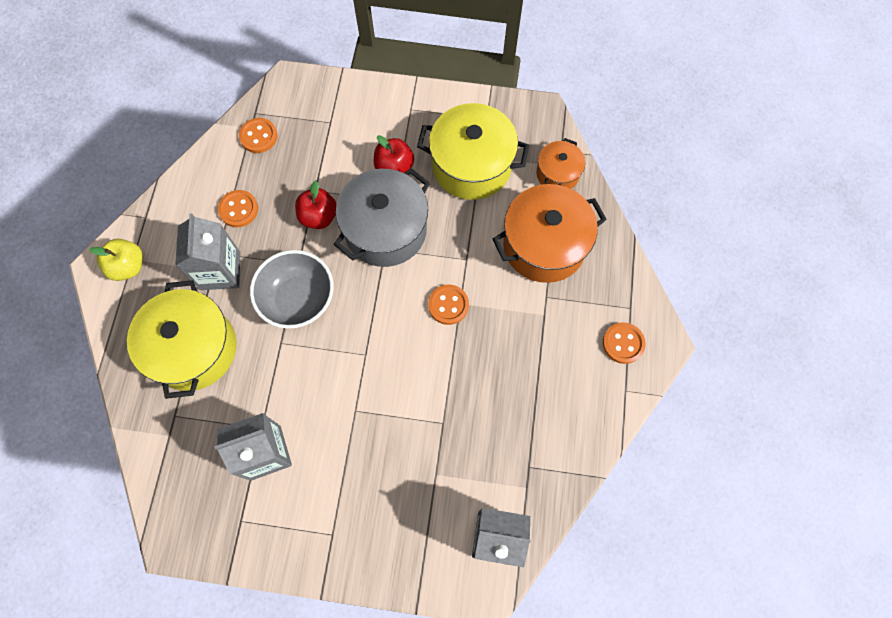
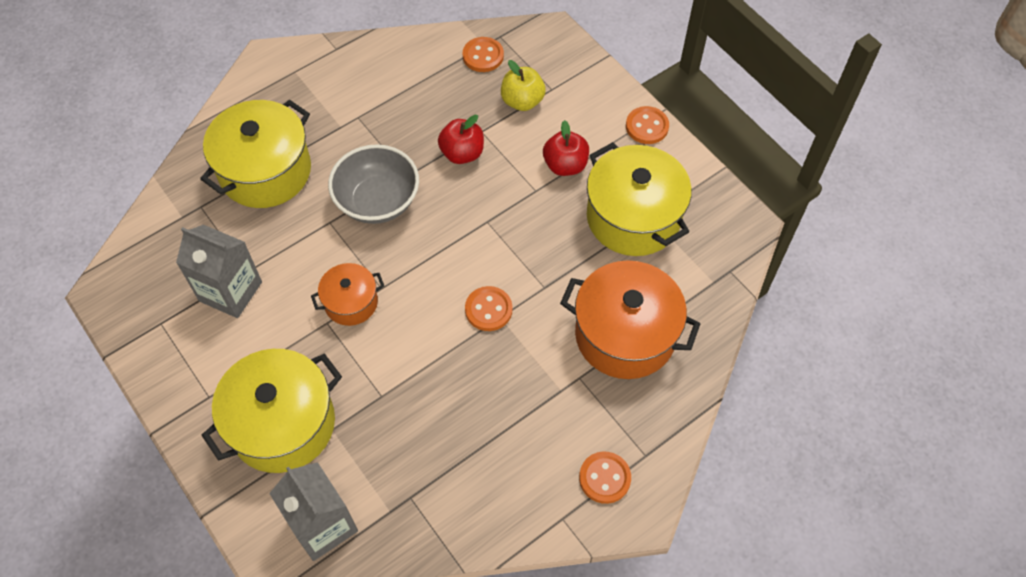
camera: 45 degrees right, 10 degrees down
yellow apple [89,239,143,281] -> yellow apple moved to [501,60,546,111]
grey carton [175,214,240,290] -> none
orange button [218,190,258,227] -> orange button moved to [626,106,669,144]
grey pot [334,168,430,267] -> none
orange pot [536,138,585,189] -> orange pot moved to [311,263,384,326]
none -> yellow pot [201,349,342,473]

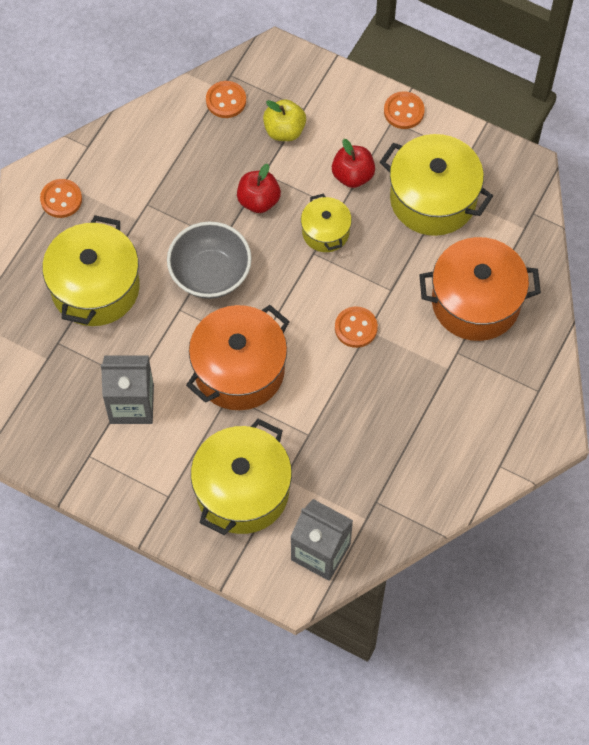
camera: 25 degrees left, 5 degrees up
orange pot [311,263,384,326] -> orange pot [186,305,290,410], size x1.84
orange button [579,452,631,504] -> orange button moved to [40,179,82,218]
none -> yellow pot [301,193,352,252]

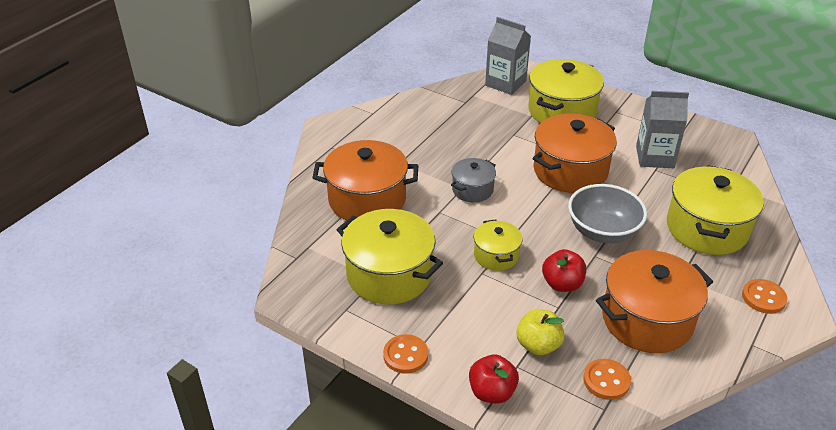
camera: 175 degrees left, 25 degrees down
red apple [332,139,375,188] -> red apple moved to [469,354,519,403]
orange button [335,306,378,348] -> grey pot [451,158,496,203]
none -> orange pot [596,250,713,353]

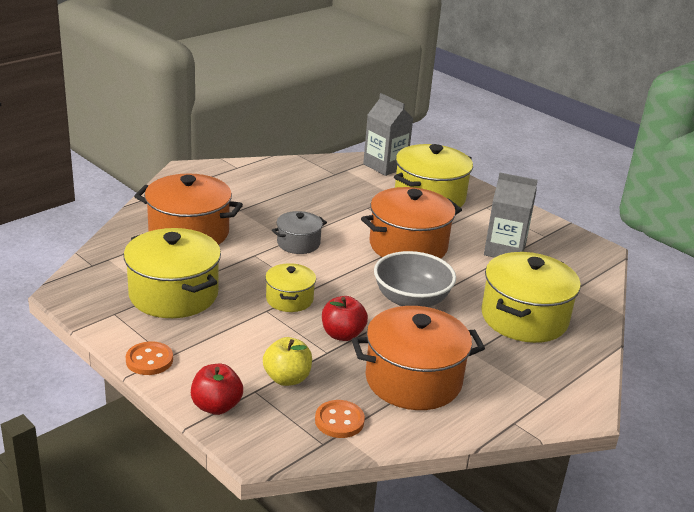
camera: 10 degrees right, 10 degrees down
orange button [742,279,787,314] -> none

